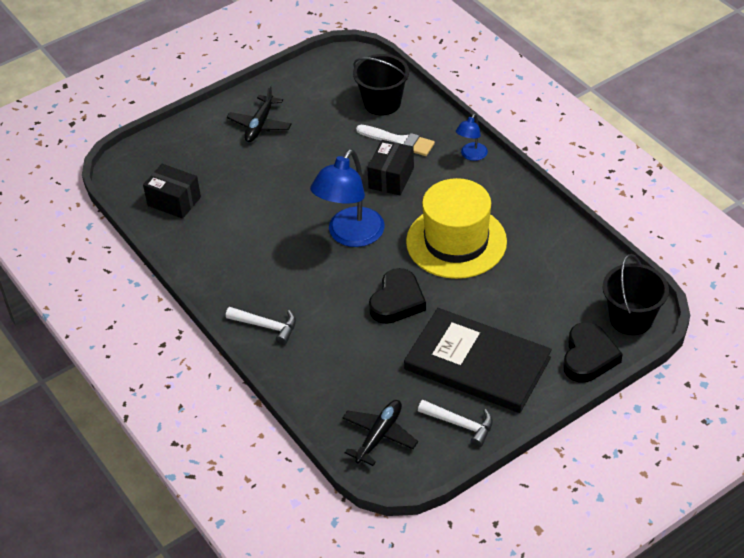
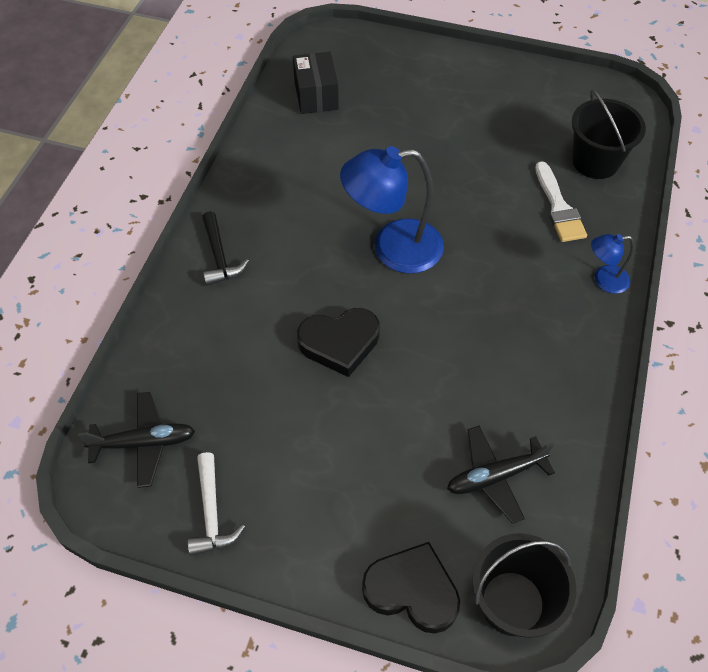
camera: 50 degrees right, 10 degrees up
white hammer [226,307,296,345] -> black hammer [202,211,249,286]
black plane [227,85,292,142] -> black plane moved to [447,426,555,524]
black box [367,140,414,195] -> none
black book [404,308,552,413] -> none
yellow hat [406,178,507,279] -> none
black heart [563,322,623,383] -> black heart turned 135 degrees counterclockwise [362,542,460,634]

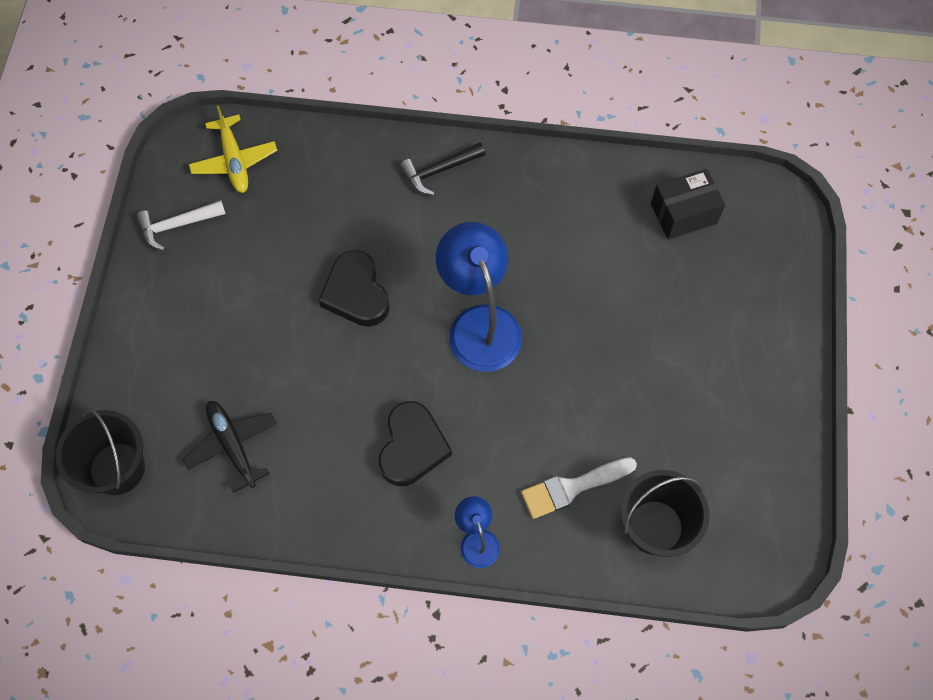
camera: 80 degrees right, 10 degrees up
black plane [78,392,195,488] -> yellow plane [189,105,277,193]
black heart [362,542,460,634] -> black heart moved to [379,401,452,486]

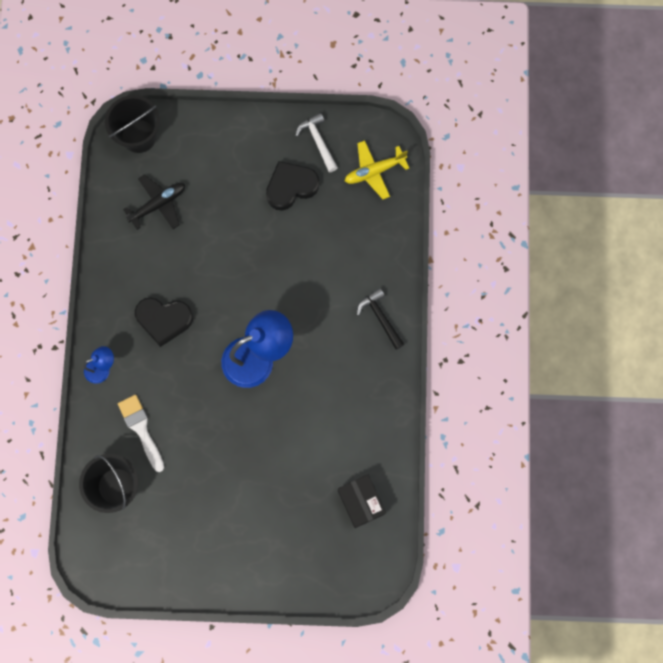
camera: 85 degrees right, 10 degrees up
black heart [319,250,390,327] -> black heart moved to [266,161,319,211]

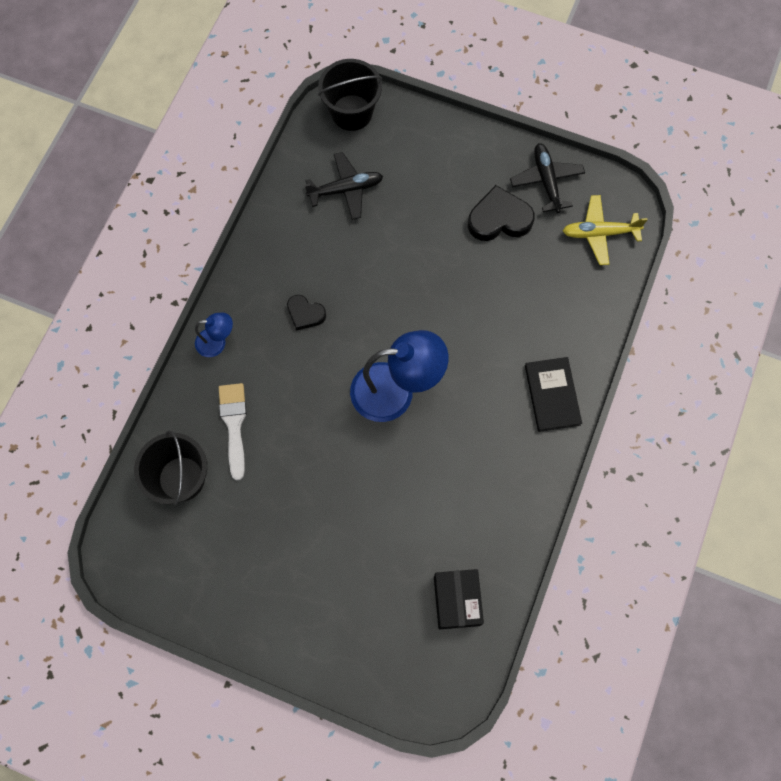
camera: 20 degrees right, 5 degrees down
black heart [135,298,193,347] -> black heart [287,295,326,331], size x0.60
white hammer [295,113,338,173] -> black plane [510,143,585,213]
black hammer [357,288,404,350] -> black book [525,357,582,432]

